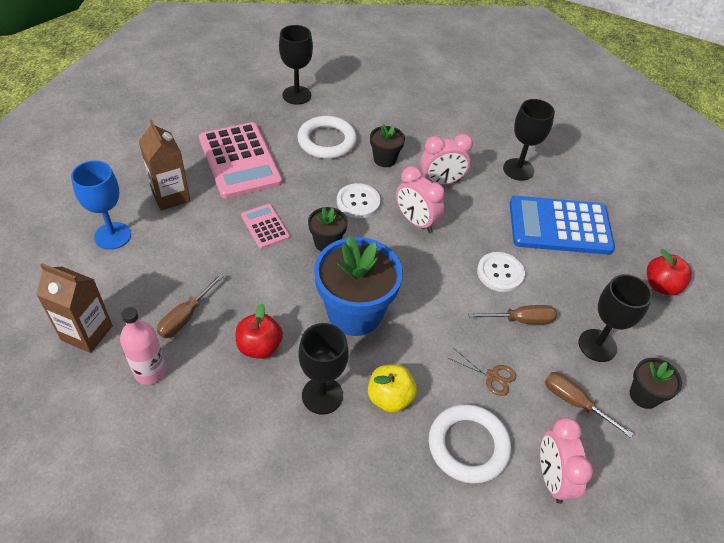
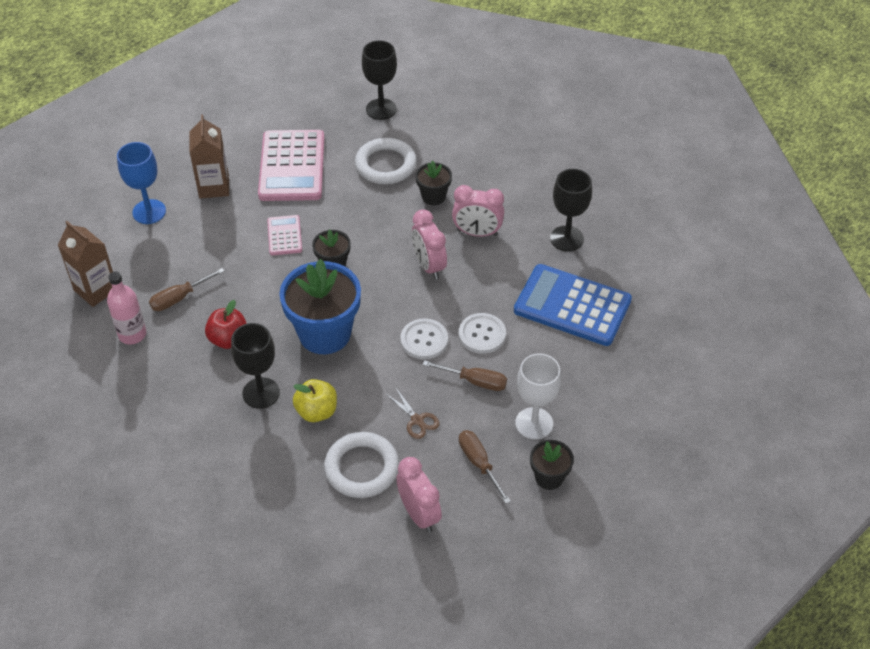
camera: 25 degrees right, 0 degrees up
white button [337,183,381,218] -> white button moved to [400,318,448,360]
pink clock [540,417,593,504] -> pink clock turned 135 degrees clockwise [397,457,442,533]
black goblet [579,274,652,362] -> white goblet [515,353,561,440]
red apple [647,249,692,295] -> none

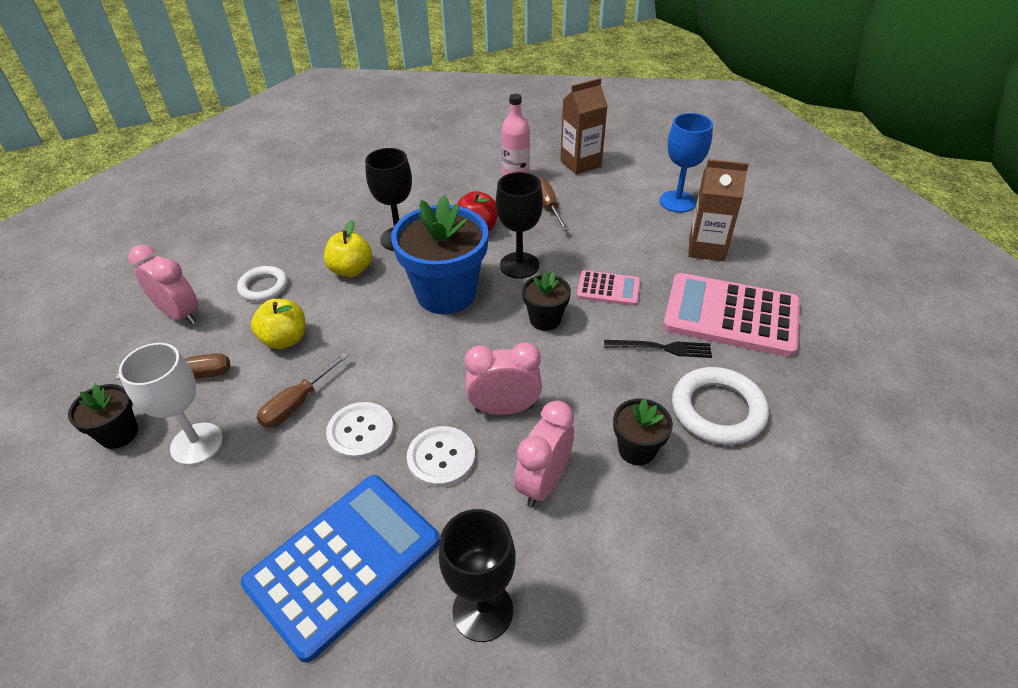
camera: 110 degrees right, 5 degrees down
white ring [324,432,399,498] -> white ring [237,266,288,302], size x0.63
black goblet [362,40,397,120] -> black goblet moved to [496,172,543,279]
brown scissors [386,388,440,439] -> yellow apple [251,299,305,349]
pink clock [397,457,442,533] -> pink clock turned 135 degrees counterclockwise [128,245,198,325]
white button [400,318,448,360] -> white button moved to [407,426,475,488]
none -> black fork [604,340,712,358]

